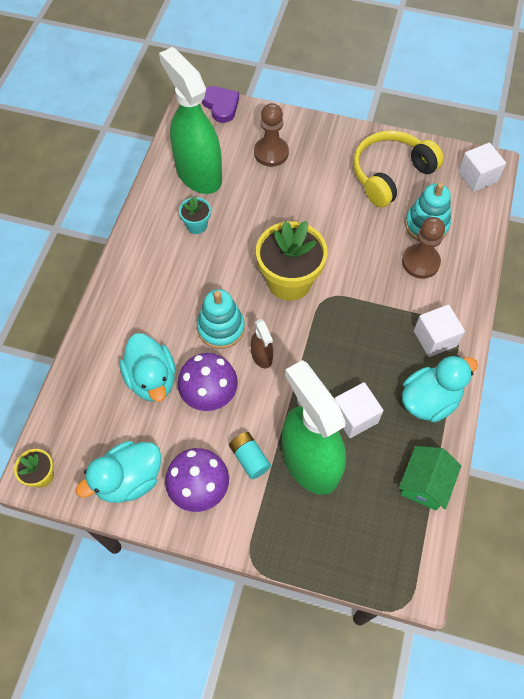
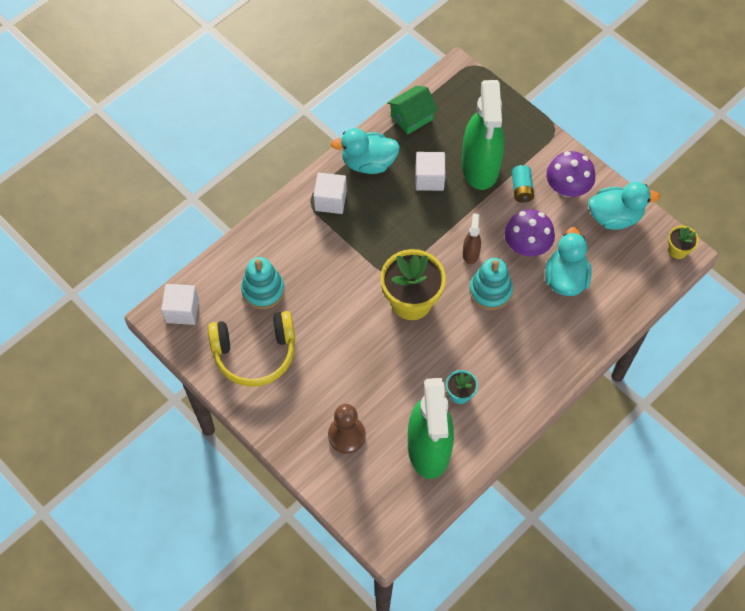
camera: 150 degrees left, 0 degrees up
purple heart [202,86,239,123] -> none
brown pawn [402,217,445,279] -> none

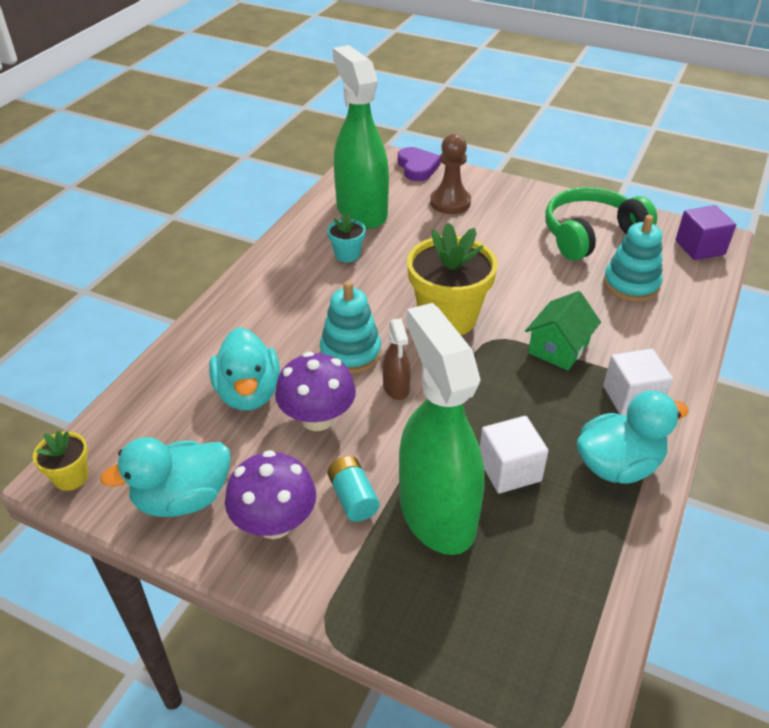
camera: 160 degrees right, 20 degrees down
white cube [161,284,199,325] -> purple cube [675,205,736,260]
yellow headphones [208,311,295,387] -> green headphones [545,187,657,261]
green house [387,86,438,135] -> green house moved to [525,291,601,370]
none -> purple heart [398,147,441,181]

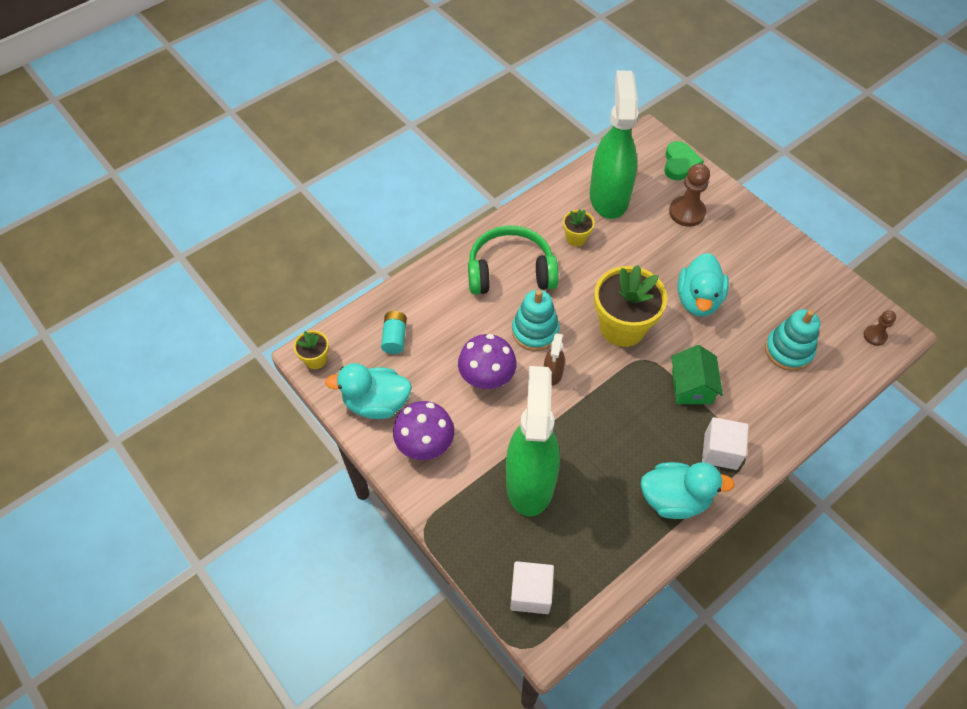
camera: 25 degrees right, 15 degrees up
turquoise duck [209,327,280,410] -> turquoise duck moved to [677,253,729,316]
turquoise flower pot [327,213,366,262] -> yellow flower pot [563,210,595,247]
turquoise battery [327,456,380,522] -> turquoise battery moved to [381,311,407,354]
purple heart [398,147,441,181] -> green heart [664,141,704,180]
white cube [480,416,549,493] -> white cube moved to [510,561,554,614]
green house [525,291,601,370] -> green house turned 60 degrees counterclockwise [671,345,723,404]
green headphones [545,187,657,261] -> green headphones moved to [468,225,559,295]
purple cube [675,205,736,260] -> brown pawn [863,310,896,346]

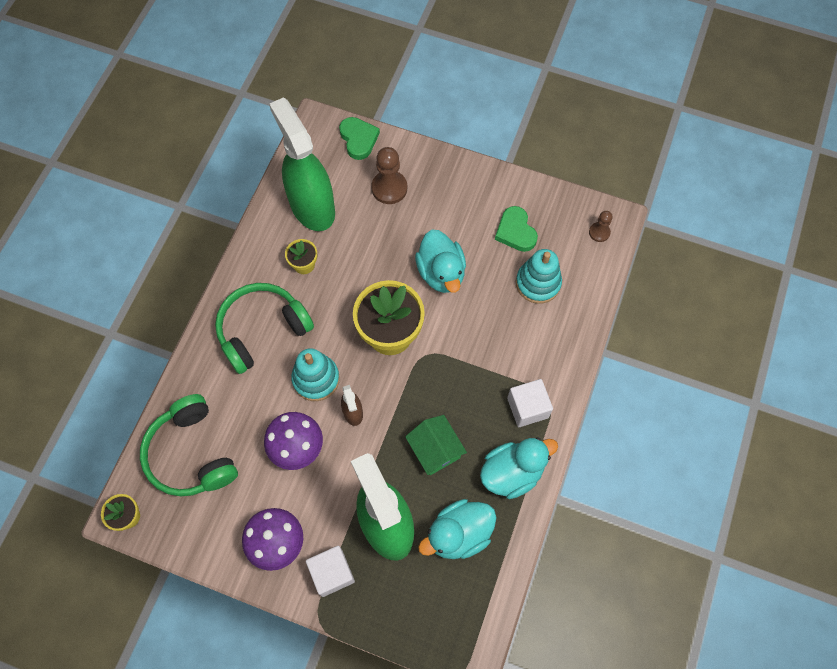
camera: 30 degrees left, 10 degrees up
turquoise duck [325,363,412,419] -> turquoise duck moved to [418,499,496,559]
turquoise battery [381,311,407,354] -> green headphones [140,394,238,496]
white cube [510,561,554,614] -> white cube moved to [306,546,355,597]
green house [671,345,723,404] -> green house moved to [405,415,467,475]
none -> green heart [495,206,538,252]

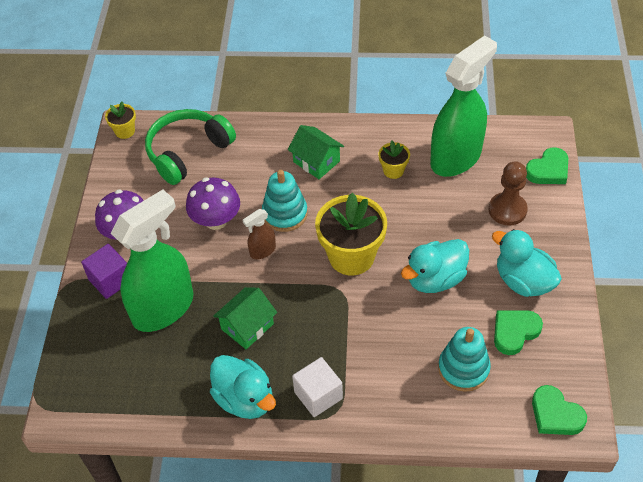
camera: 75 degrees right, 15 degrees down
green headphones [215,283,314,374] -> green house [288,125,344,179]
white cube [306,546,355,597] -> purple cube [81,244,127,299]
turquoise duck [418,499,496,559] -> turquoise duck moved to [492,229,562,297]
brown pawn [589,211,613,242] -> green heart [532,385,587,435]

